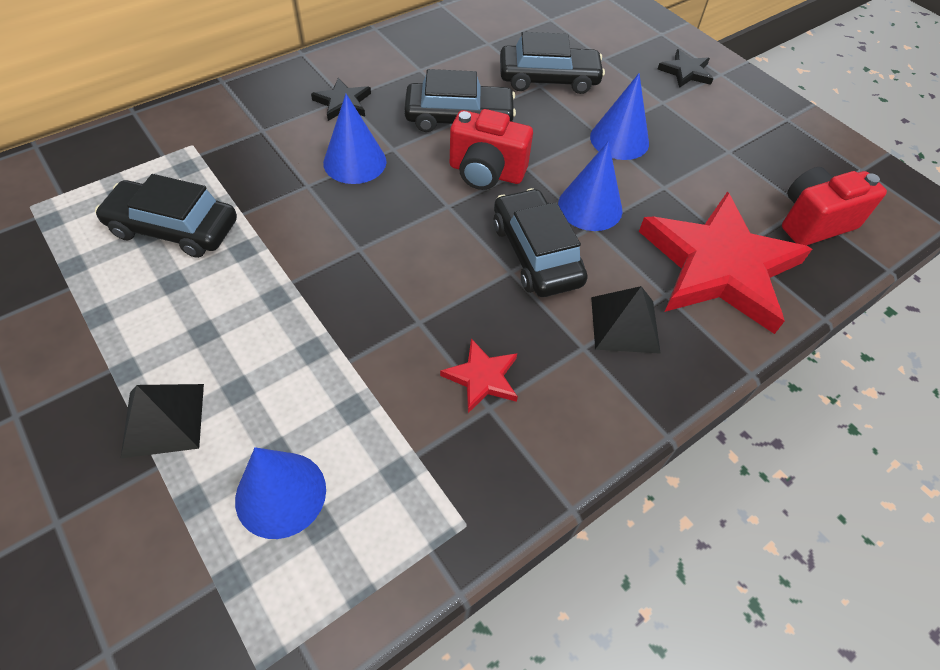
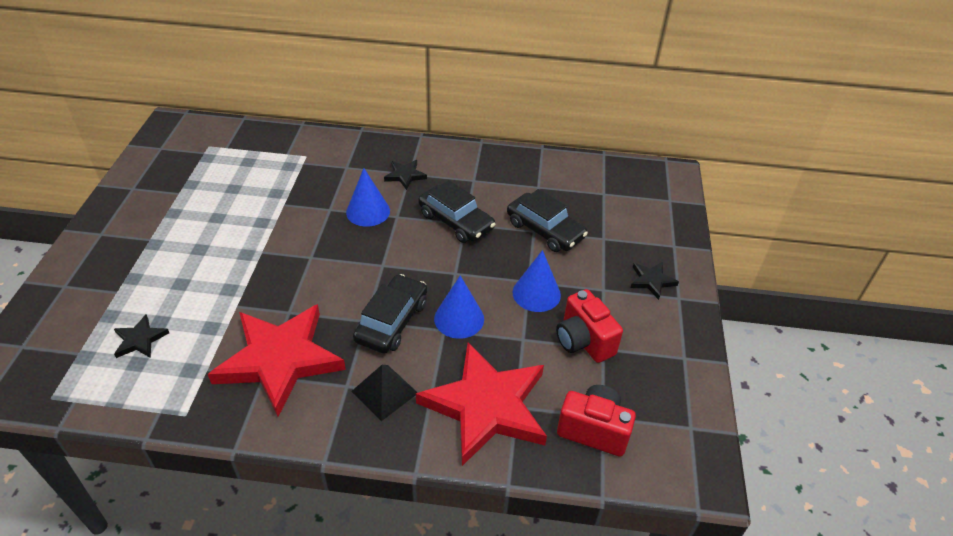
camera: 45 degrees right, 10 degrees down
black car [95,174,237,258] -> none
black pyramid [121,384,204,458] -> none
blue cone [235,447,326,539] -> black star [114,314,169,358]
red star [440,338,518,413] -> red star [208,304,346,417], size x2.37
red camera [450,109,533,190] -> red camera moved to [556,289,623,363]

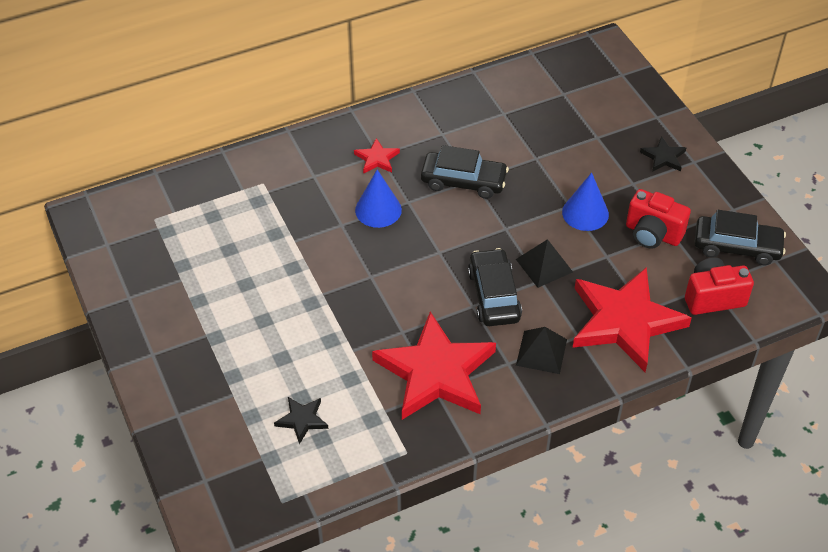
camera: 30 degrees left, 5 degrees up
black star [384,160,427,190] -> red star [354,138,400,174]
blue cone [434,275,484,339] -> black pyramid [516,239,573,288]
black car [507,189,588,252] -> black car moved to [695,210,786,265]

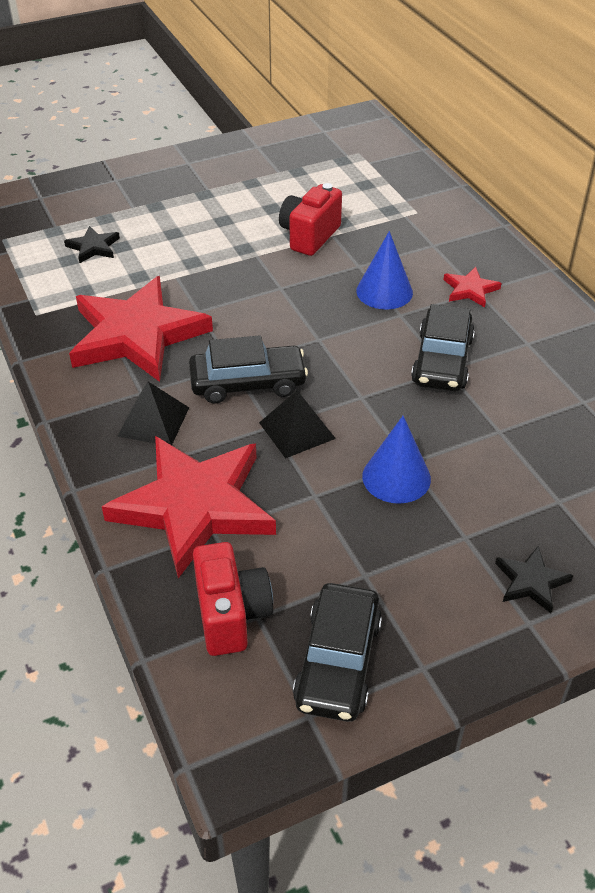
camera: 90 degrees right, 5 degrees down
red camera [626,189,691,249] -> red camera moved to [279,183,342,256]

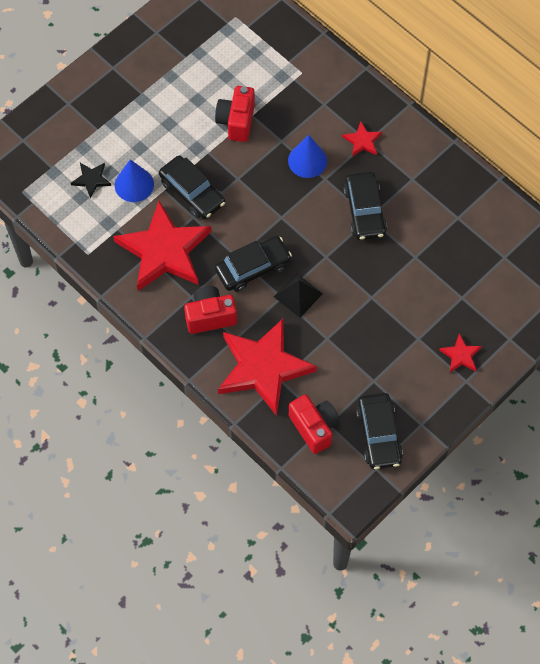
camera: 20 degrees left, 20 degrees up
black pyramid [117,382,189,445] -> red camera [184,286,237,334]
blue cone [362,416,431,504] -> blue cone moved to [115,159,154,202]
black star [495,546,573,613] -> red star [439,334,482,372]
none -> black car [159,156,225,219]

